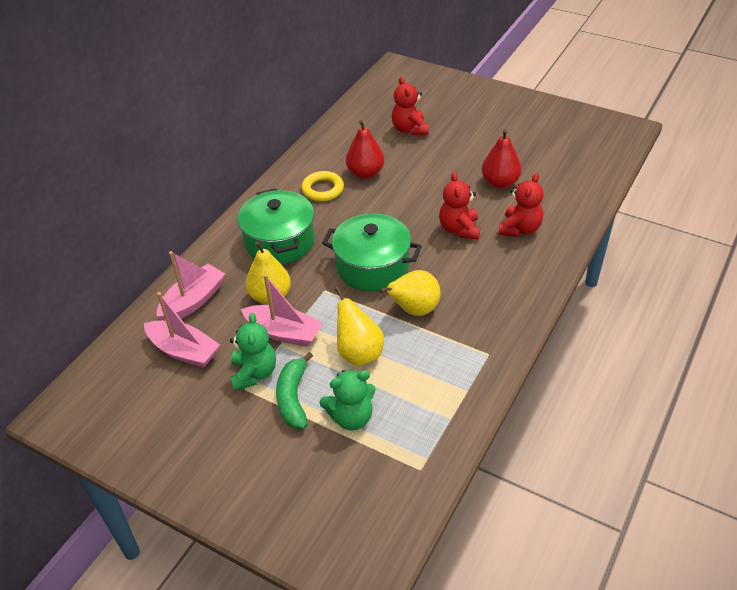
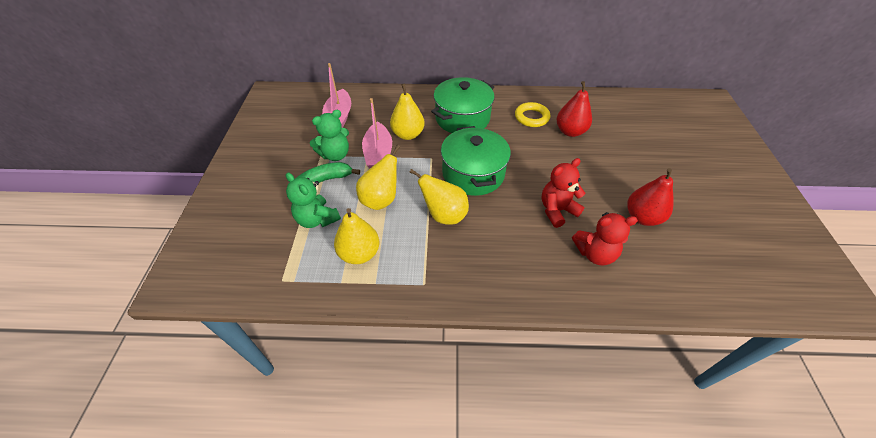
camera: 60 degrees right, 5 degrees up
pink boat [156,251,225,321] -> none
red teddy bear [391,77,429,135] -> none
none -> yellow pear [334,208,379,264]

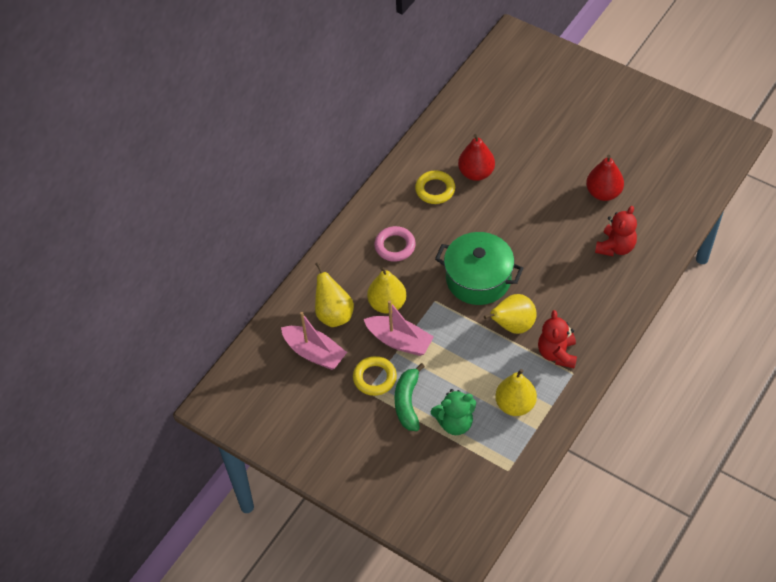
camera: 55 degrees left, 5 degrees up
green teddy bear [310,110,349,161] -> yellow ring [353,356,397,396]
yellow pear [356,145,400,210] -> yellow pear moved to [315,262,354,327]
green pot [431,77,494,133] -> pink ring [374,226,416,262]
red teddy bear [541,158,585,228] -> red teddy bear moved to [538,310,577,368]

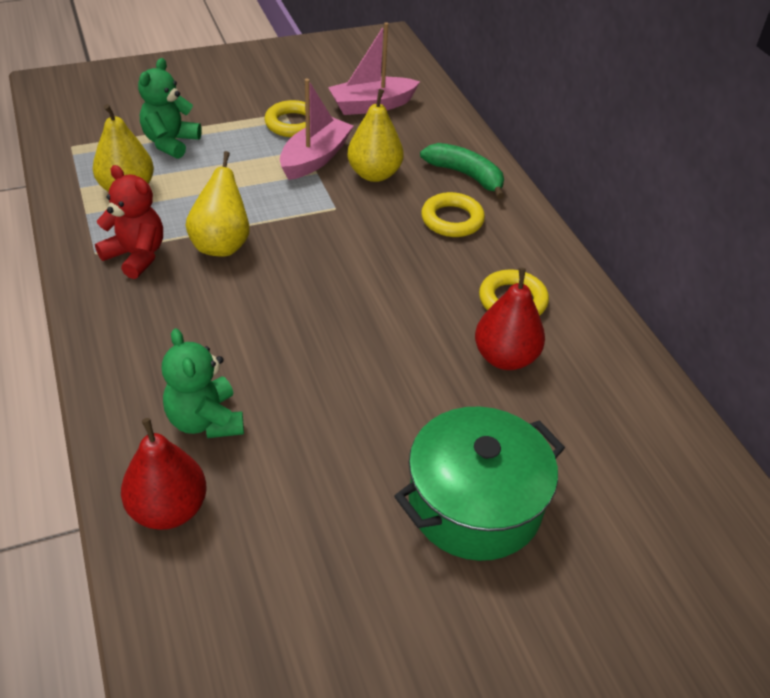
camera: 120 degrees right, 10 degrees down
yellow pear [315,262,354,327] -> none
pink boat [364,300,434,356] -> pink boat turned 150 degrees clockwise [280,79,353,180]
pink ring [374,226,416,262] -> yellow ring [421,192,485,237]
green banana [394,363,425,431] -> green banana moved to [420,143,504,199]
green pot [435,232,523,305] -> green pot moved to [394,407,565,561]
red pear [586,155,624,201] -> red pear moved to [121,418,207,530]
red teddy bear [595,206,637,256] -> green teddy bear [162,328,244,438]

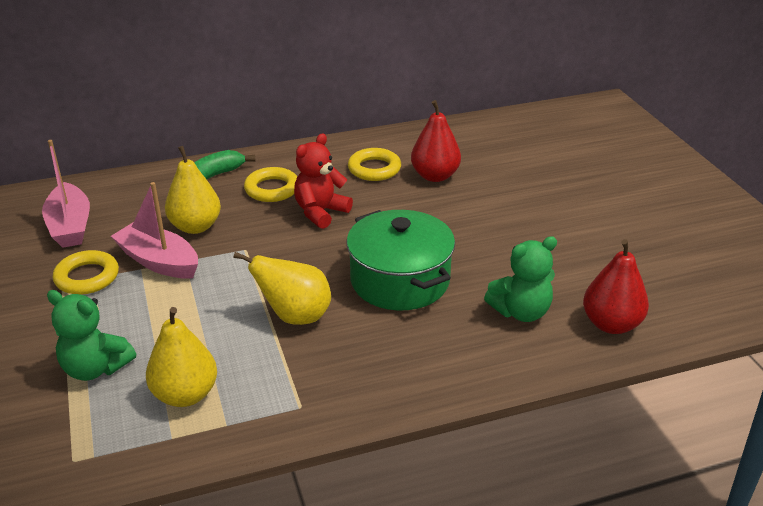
camera: 85 degrees left, 10 degrees down
red teddy bear [95,165,163,279] -> red teddy bear moved to [294,133,353,229]
green pot [394,407,565,561] -> green pot moved to [346,210,455,311]

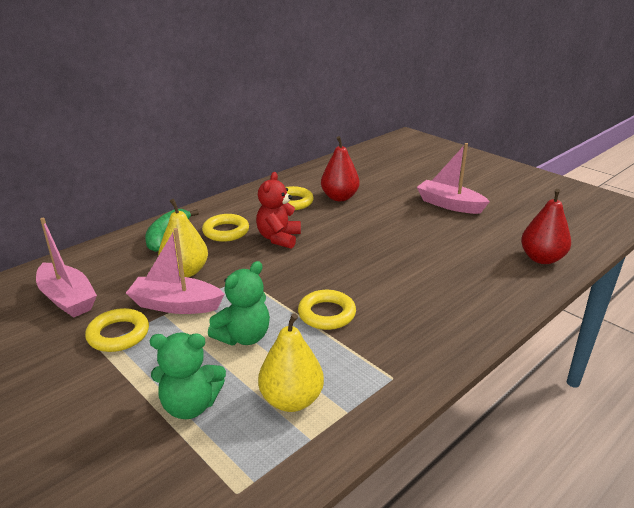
camera: 25 degrees left, 5 degrees down
yellow pear [233,252,331,325] -> yellow ring [298,290,356,330]
green pot [346,210,455,311] -> none
green teddy bear [484,236,557,322] -> green teddy bear moved to [208,261,270,345]
none -> pink boat [417,143,490,214]

